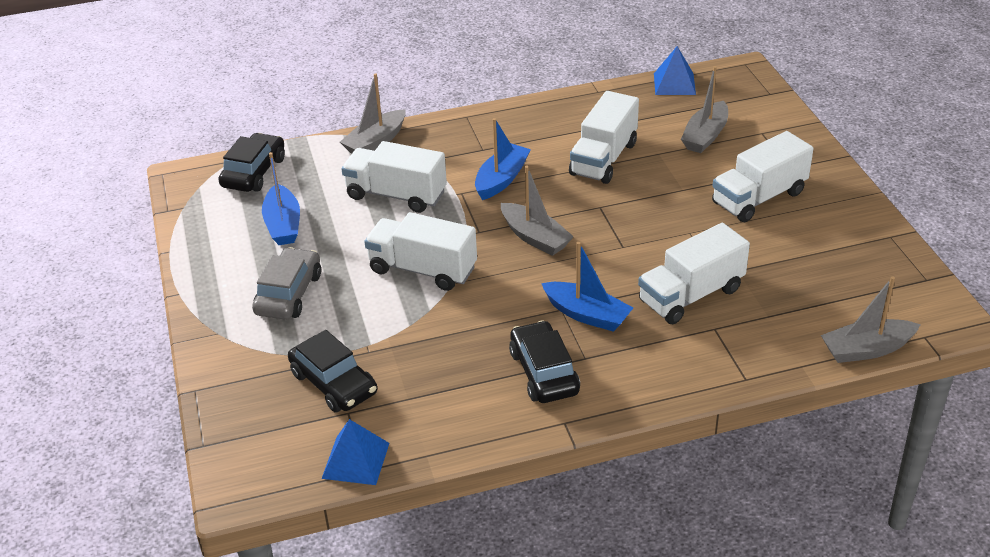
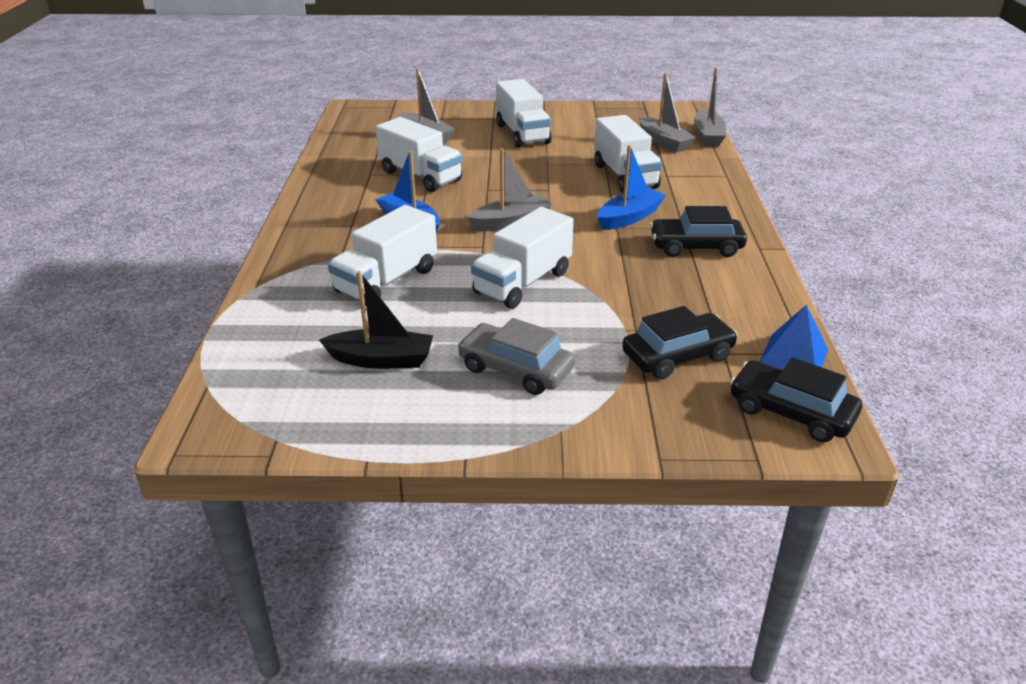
camera: 75 degrees left, 5 degrees down
black car [218,133,285,192] -> black car moved to [730,357,862,442]
blue boat [262,152,300,245] -> black boat [319,271,433,369]
grey boat [340,73,406,154] -> grey boat moved to [639,73,696,152]
blue pyramid [654,46,696,95] -> none

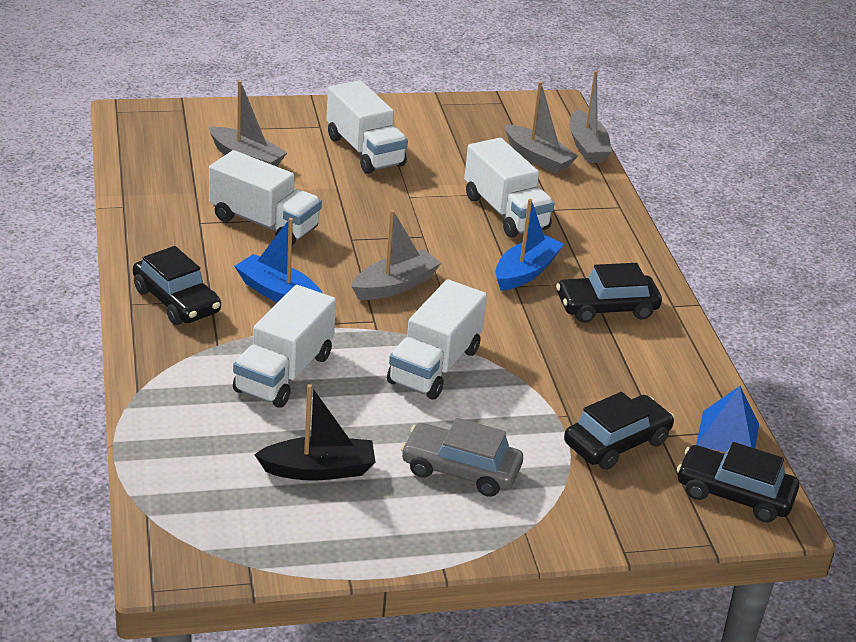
camera: 15 degrees left, 0 degrees up
none -> black car [133,246,221,325]

